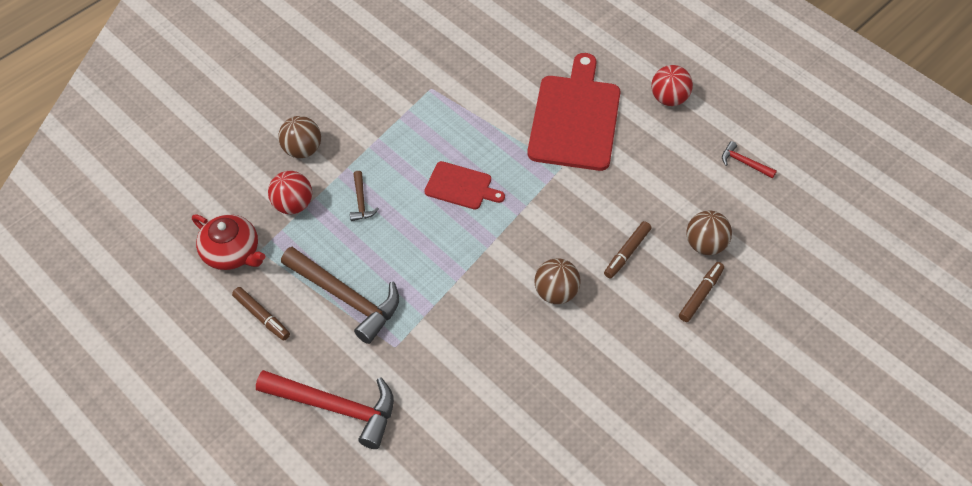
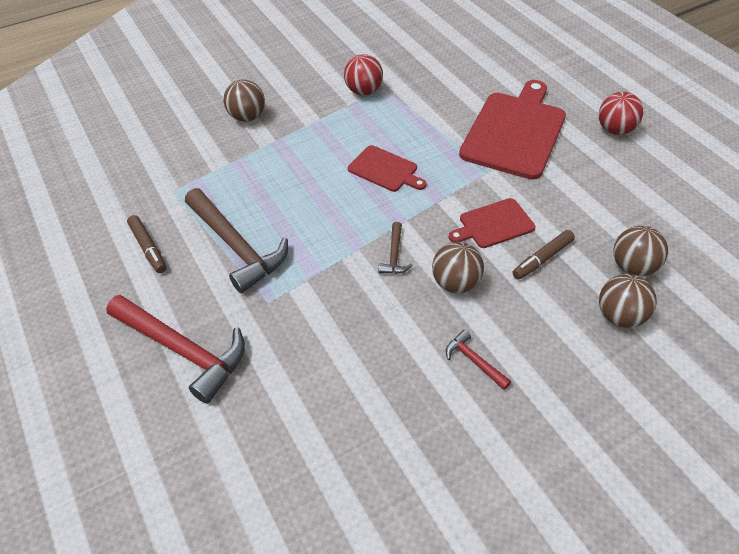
camera: 15 degrees right, 5 degrees down
red teapot [192,214,265,270] -> none
red ball [268,171,312,214] -> red ball moved to [344,54,383,95]
brown hammer [350,171,379,221] -> brown hammer moved to [378,222,413,274]
brown marker [679,262,724,322] -> brown ball [599,274,657,328]
red hammer [722,141,777,179] -> red hammer moved to [446,330,511,390]
none -> red cutting board [448,198,536,248]

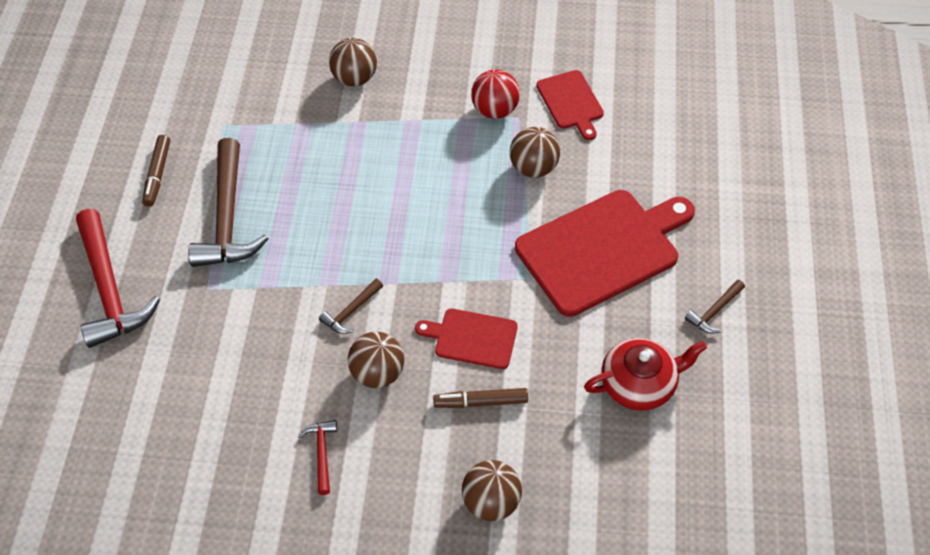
camera: 35 degrees right, 5 degrees up
red cutting board [348,145,426,192] -> red cutting board moved to [536,70,604,140]
red ball [599,92,643,135] -> brown hammer [685,280,745,334]
brown ball [614,226,668,276] -> brown ball moved to [510,127,560,178]
none -> red teapot [584,338,707,411]

